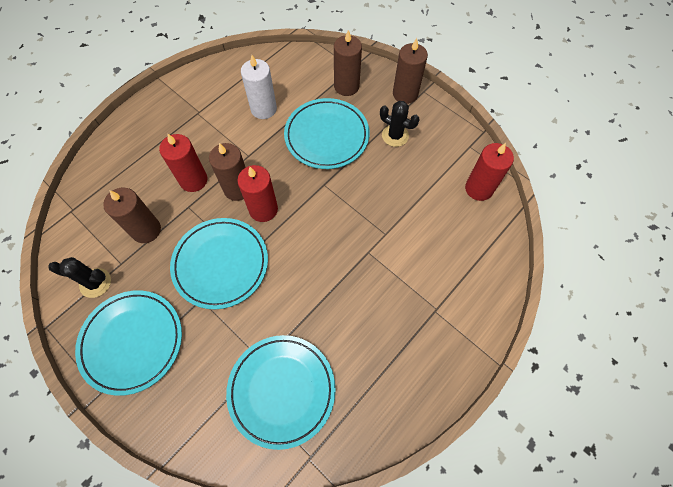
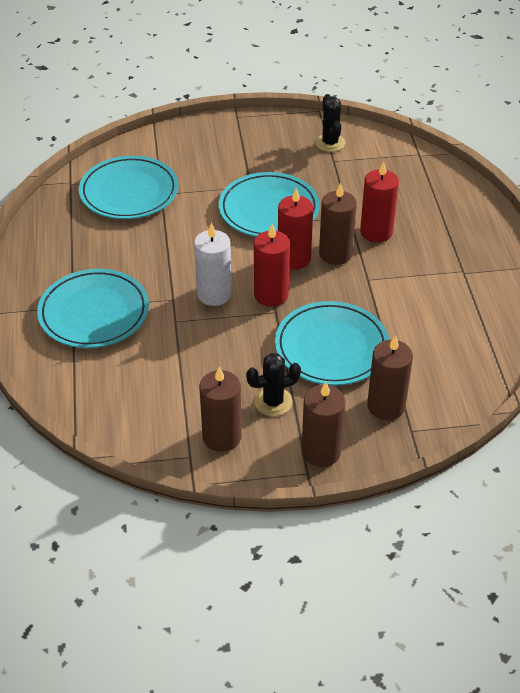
camera: 130 degrees right, 20 degrees down
black cactus [48,257,111,298] -> black cactus turned 60 degrees counterclockwise [315,94,345,152]
turquoise plate [75,290,182,396] -> turquoise plate moved to [37,269,149,348]
brown candle [103,188,161,243] -> brown candle moved to [199,367,242,452]
white candle [241,55,277,119] -> white candle moved to [194,223,232,306]
red candle [465,143,514,201] -> red candle moved to [254,224,290,307]

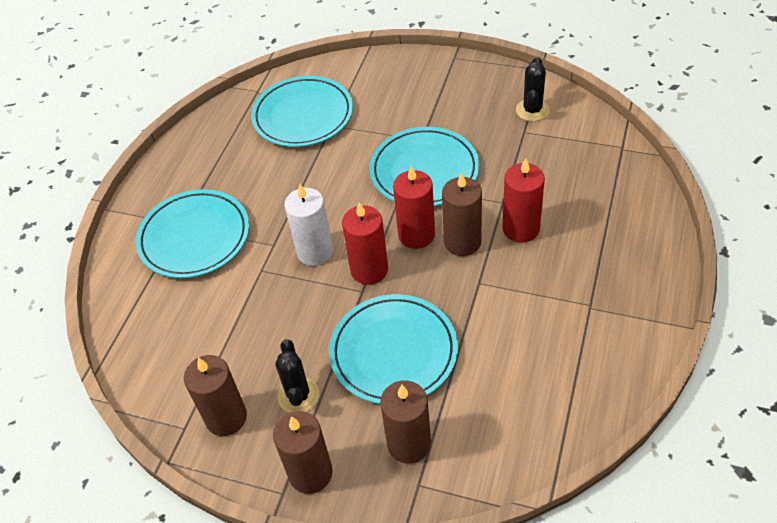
camera: 30 degrees right, 5 degrees up
black cactus [246,353,301,416] -> black cactus turned 75 degrees clockwise [275,339,319,413]

